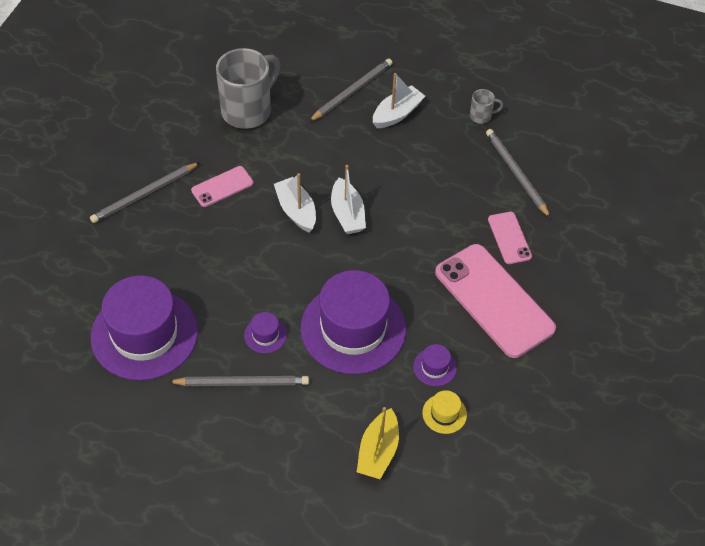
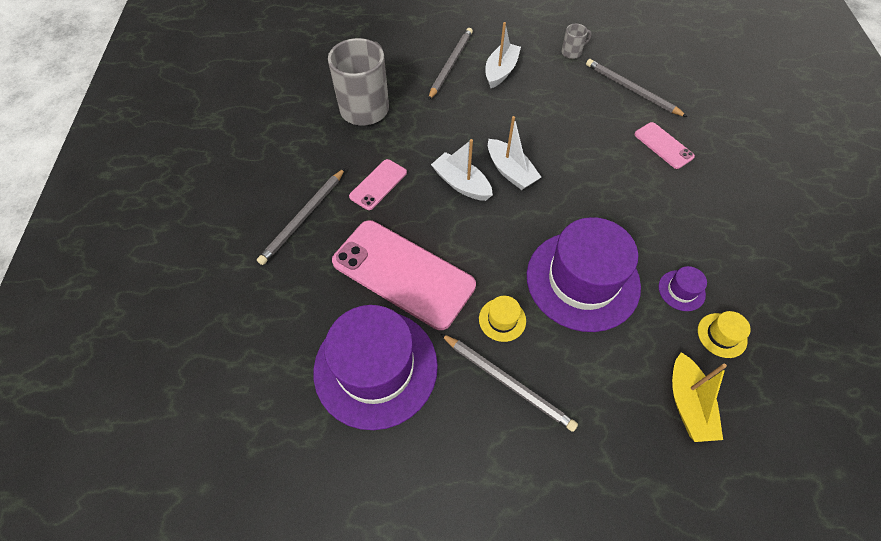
camera: 20 degrees left, 5 degrees up
grey pencil [168,376,309,386] -> grey pencil turned 60 degrees clockwise [441,334,578,432]
purple hat [244,312,287,353] -> yellow hat [479,296,526,342]
pink phone [435,244,556,358] -> pink phone moved to [332,220,476,330]

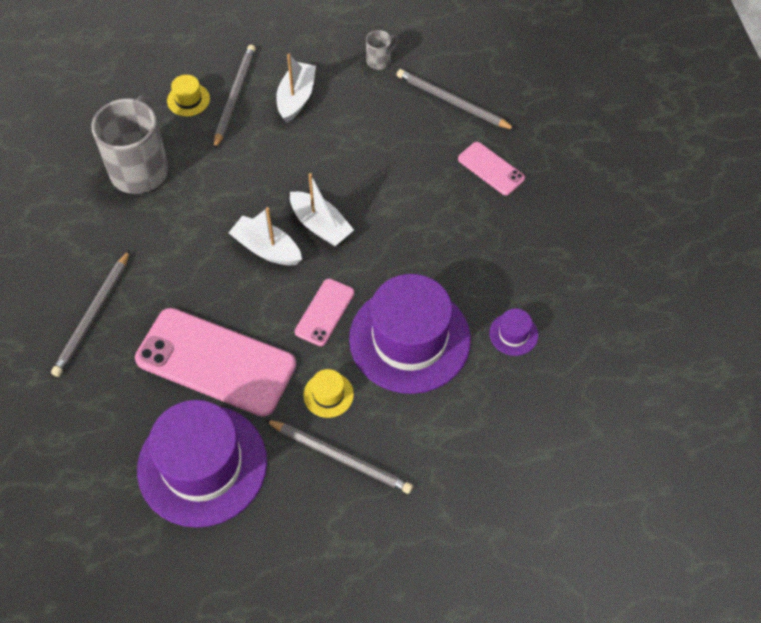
camera: 10 degrees left, 0 degrees up
pink phone [349,159,407,210] -> pink phone moved to [295,278,355,346]
yellow boat [672,352,727,442] -> none
yellow hat [698,311,751,358] -> yellow hat moved to [167,75,210,116]

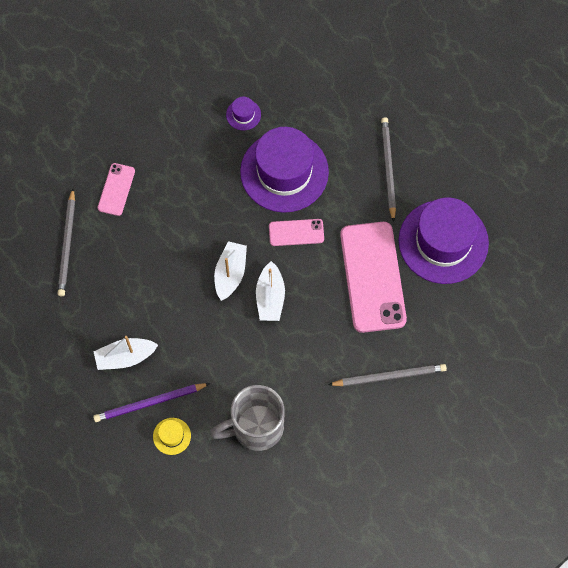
camera: 120 degrees left, 10 degrees up
grey pencil [214,45,256,150] -> purple pencil [93,383,210,422]
yellow hat [303,369,354,418] -> none
grey mug [366,30,399,70] -> none

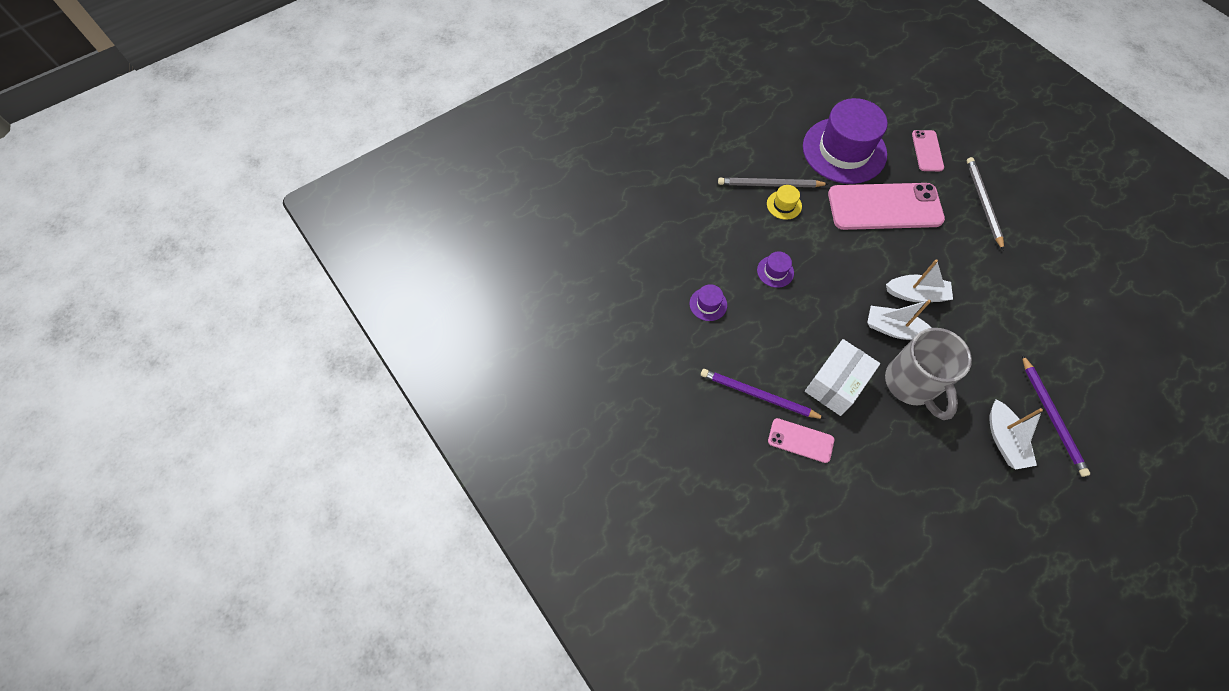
camera: 85 degrees left, 5 degrees down
grey pencil [58,189,75,296] -> none
yellow hat [153,418,191,455] -> yellow hat moved to [767,185,802,220]
grey mug [210,385,284,451] -> grey mug moved to [885,328,972,420]
purple hat [240,127,329,213] -> purple hat [757,252,794,288], size x0.40
pink phone [269,219,324,246] -> pink phone moved to [912,130,944,171]
none -> purple pencil [701,369,825,419]
none -> white box [805,339,880,416]

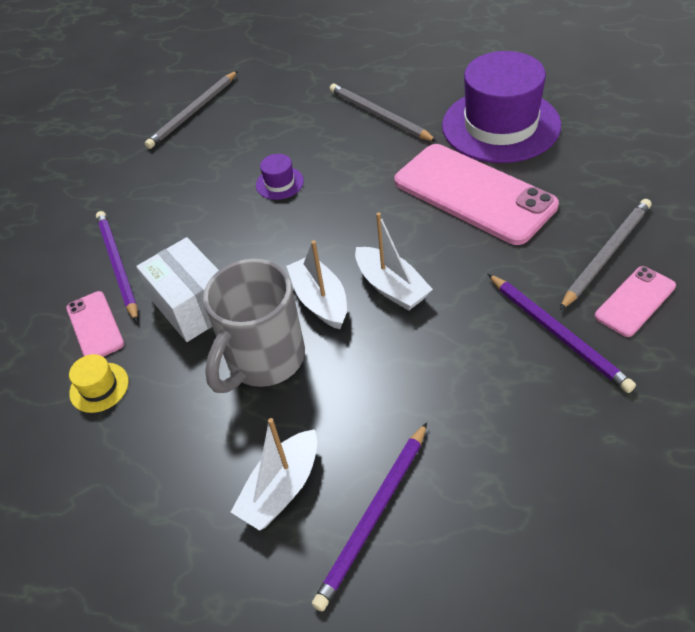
camera: 50 degrees right, 15 degrees down
purple hat [690,284,727,321] -> none
yellow hat [767,185,802,220] -> yellow hat moved to [69,354,129,413]
white box [805,339,880,416] -> white box turned 60 degrees clockwise [136,237,219,342]
pink phone [912,130,944,171] -> pink phone moved to [595,266,676,337]
none -> grey pencil [145,71,238,149]
none -> purple pencil [488,274,636,393]

